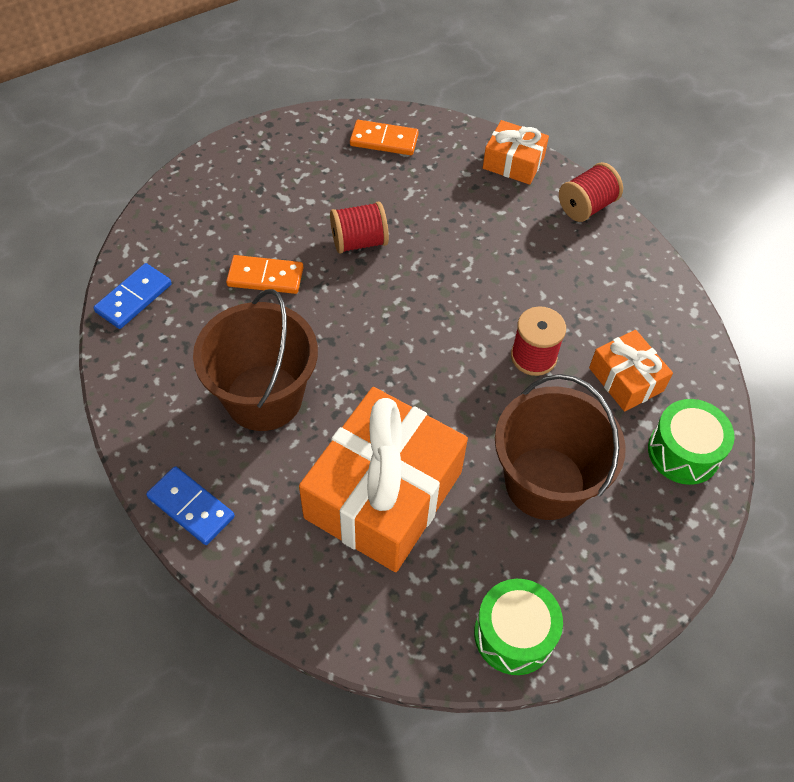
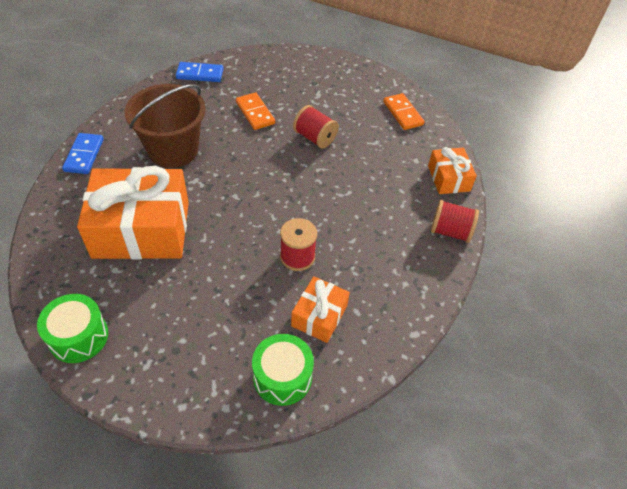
camera: 55 degrees right, 5 degrees down
brown bucket [495,374,626,520] -> none

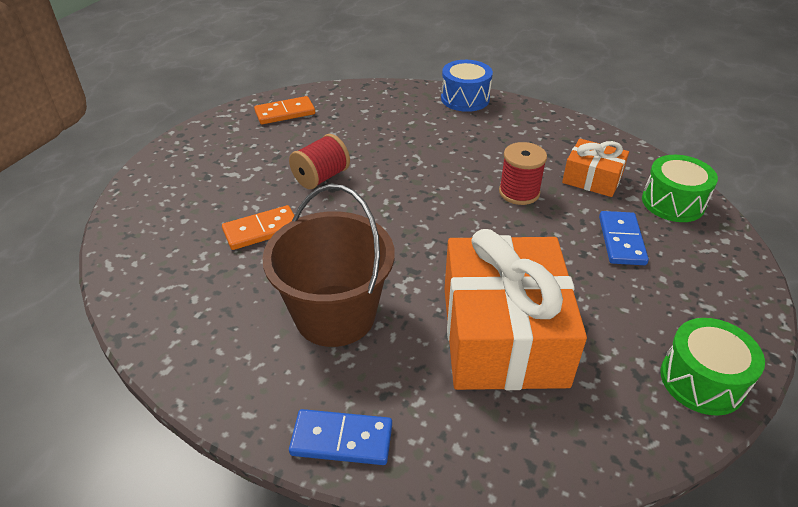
camera: 85 degrees left, 10 degrees down
blue domino [176,62,224,82] -> blue domino moved to [599,211,649,265]
orange gift [428,147,477,194] -> none
red spool [431,200,479,243] -> blue drum [441,60,493,112]

